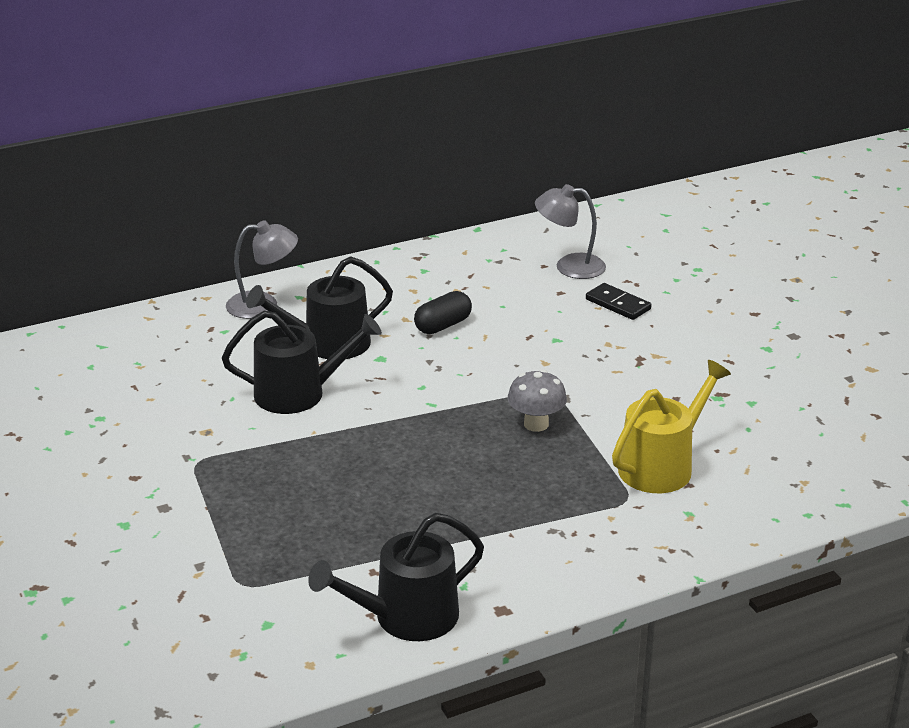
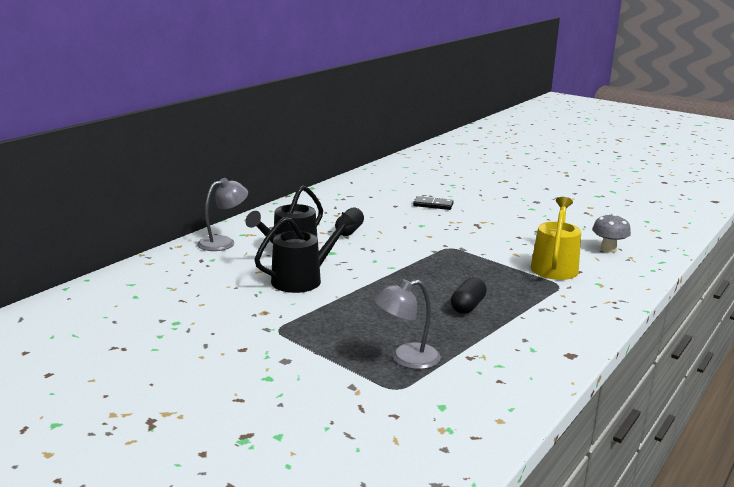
camera: 30 degrees left, 10 degrees down
black watering can [308,513,484,641] -> none
grey mushroom [508,369,567,432] -> grey mushroom moved to [592,213,631,253]
grey lamp [535,184,606,279] -> grey lamp moved to [373,279,441,369]
none -> black capsule [451,277,487,314]

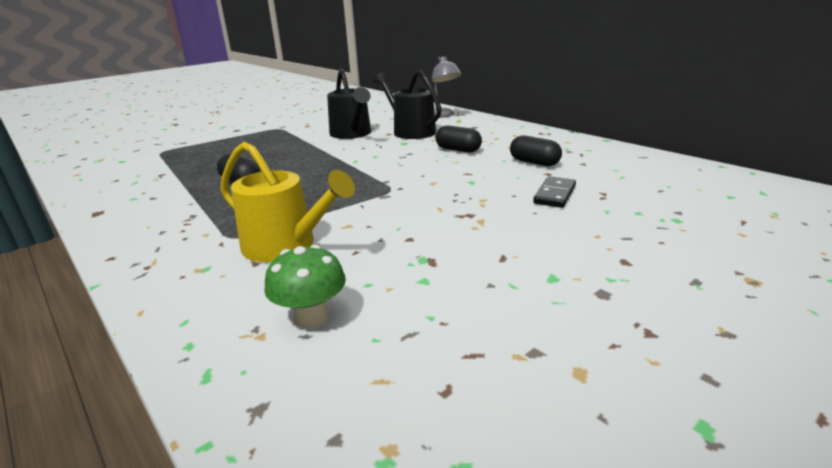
camera: 105 degrees right, 5 degrees up
grey lamp [373,279,441,369] -> none
grey mushroom [592,213,631,253] -> green mushroom [264,245,346,328]
none -> black capsule [510,136,562,166]

